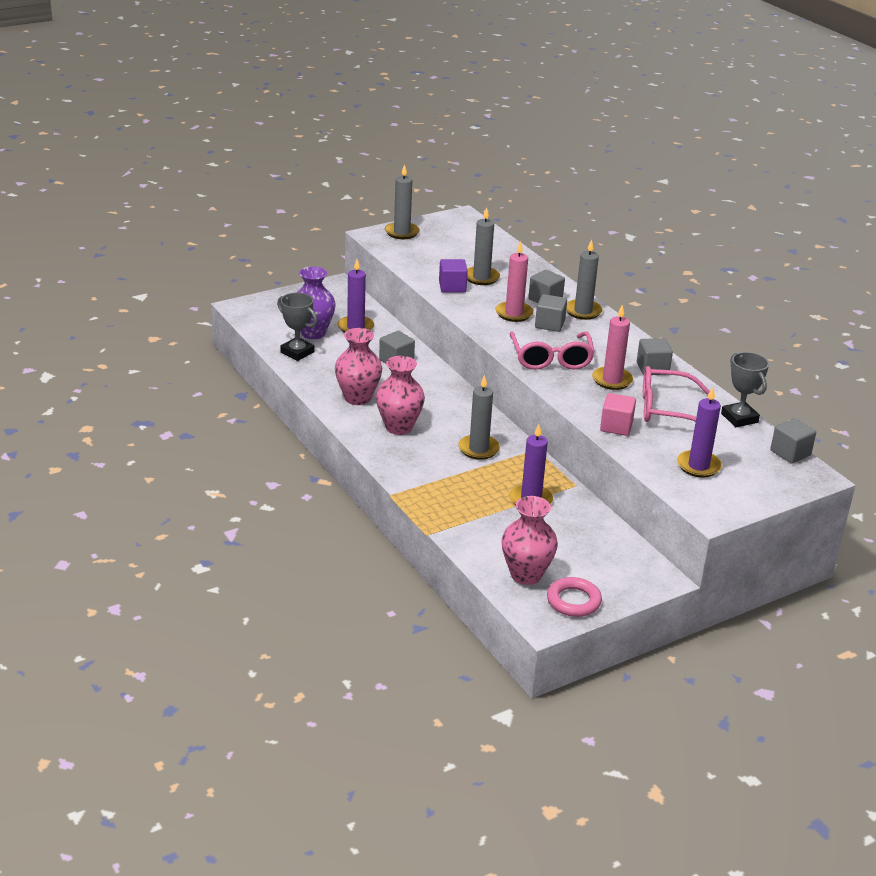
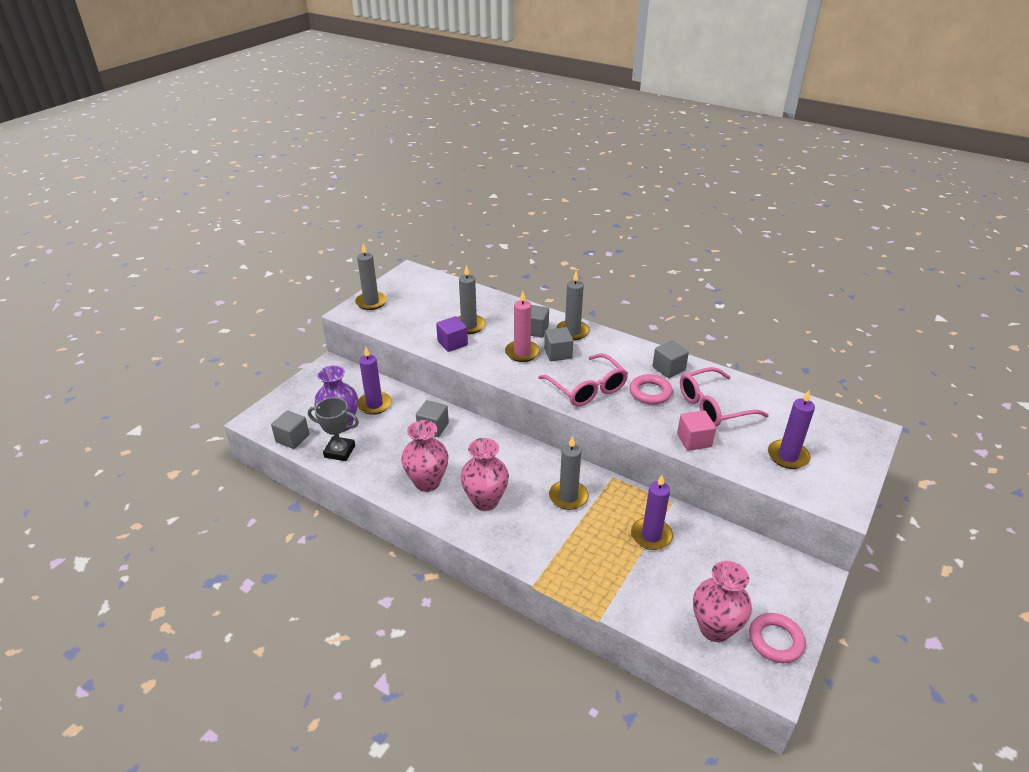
camera: 25 degrees left, 5 degrees up
pink candle [592,305,633,390] -> pink ring [629,374,673,405]
grey trophy [721,352,769,427] -> none
grey cube [770,418,816,464] -> grey cube moved to [271,410,309,449]

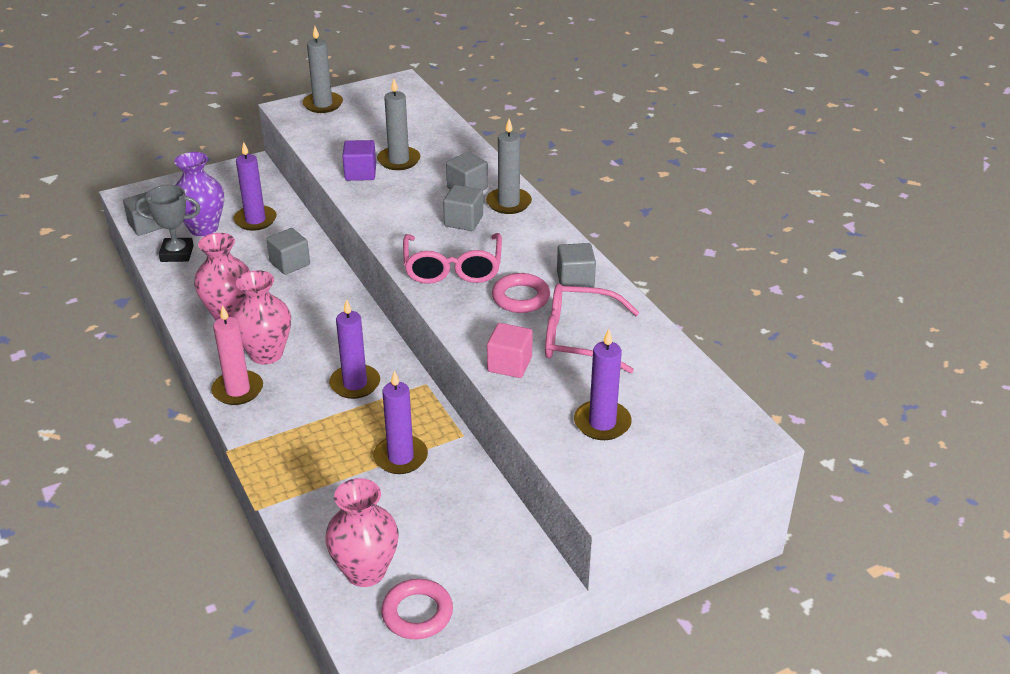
camera: 30 degrees right, 0 degrees up
grey trophy [308,397,359,461] -> grey trophy turned 45 degrees counterclockwise [135,185,200,262]
pink candle [505,291,540,362] -> pink candle moved to [211,305,263,405]
grey candle [549,436,588,510] -> purple candle [329,299,380,399]

